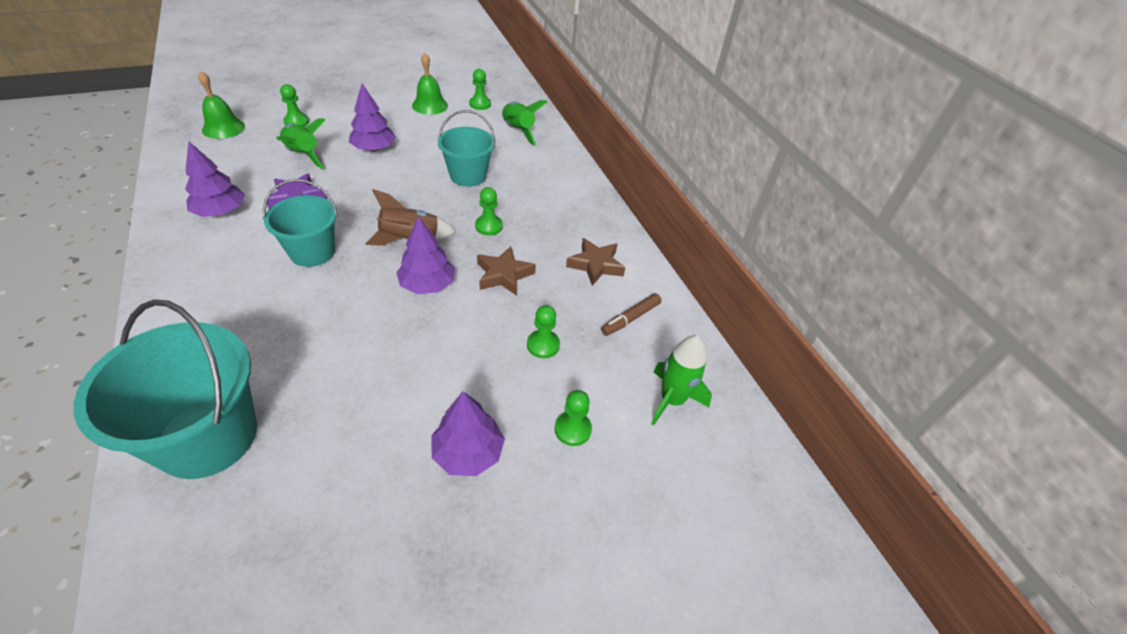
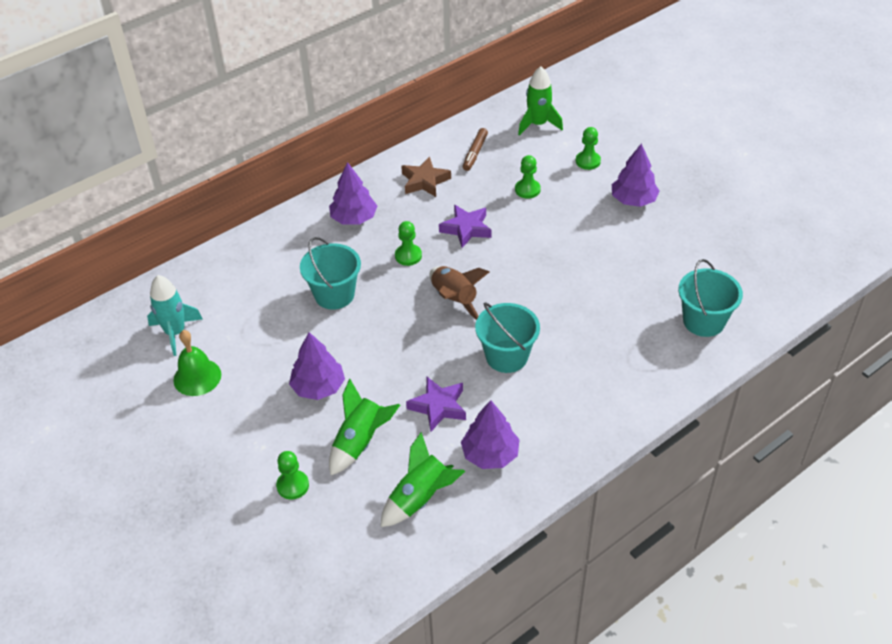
camera: 100 degrees left, 0 degrees up
turquoise bucket [73,300,257,479] -> turquoise bucket [678,259,743,337], size x0.63
green bell [198,71,245,139] -> none
purple tree [396,216,455,294] -> purple tree moved to [329,162,377,225]
green pawn [469,69,491,110] -> turquoise rocket [147,275,202,356]
brown star [477,246,536,296] -> purple star [439,205,492,248]
green rocket [502,100,547,146] -> green rocket moved to [381,432,465,527]
brown marker [601,293,661,336] -> brown marker turned 75 degrees clockwise [463,128,488,171]

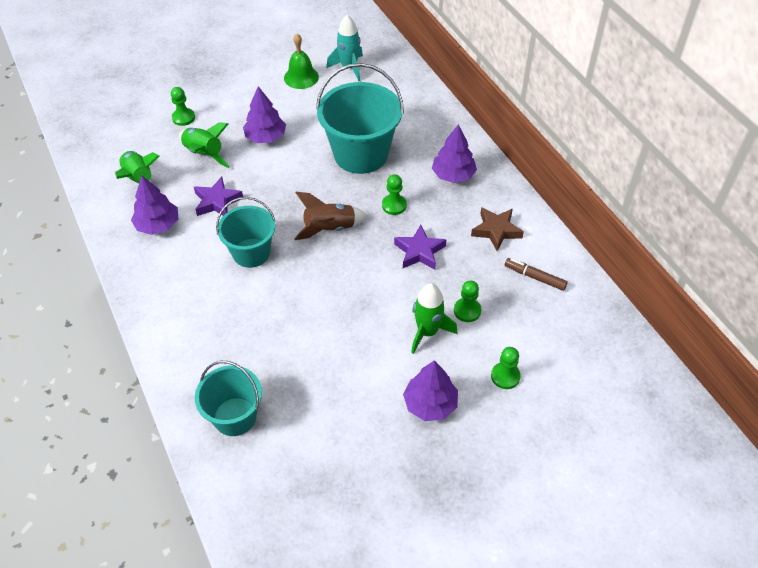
camera: 100 degrees right, 5 degrees up
turquoise bucket [300,237,361,310] -> turquoise bucket [316,63,404,174], size x1.60
green rocket [518,67,563,136] -> green rocket moved to [411,283,458,354]

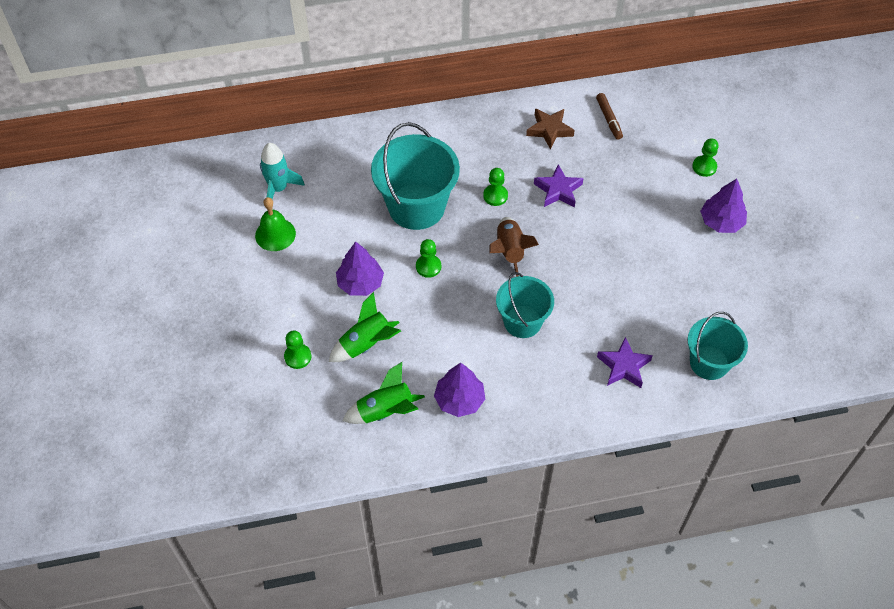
camera: 75 degrees left, 5 degrees up
purple star [194,177,243,216] -> purple star moved to [597,337,653,388]
green rocket [411,283,458,354] -> none
purple tree [432,125,477,183] -> none
green pawn [454,280,481,322] -> green pawn moved to [416,239,441,278]
brown marker [505,258,568,291] -> brown marker turned 60 degrees counterclockwise [596,93,623,140]

